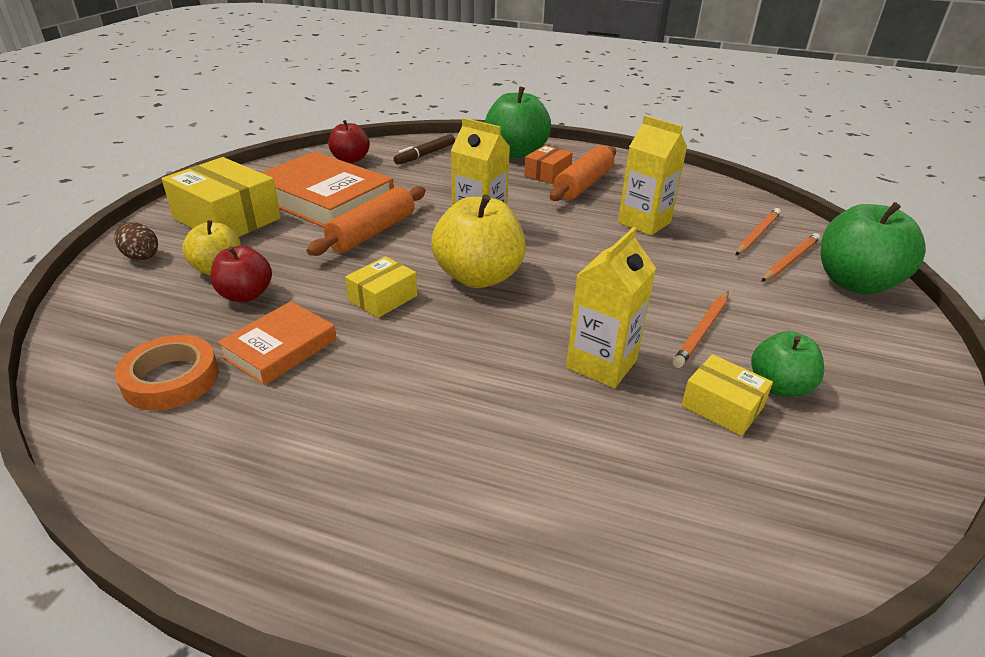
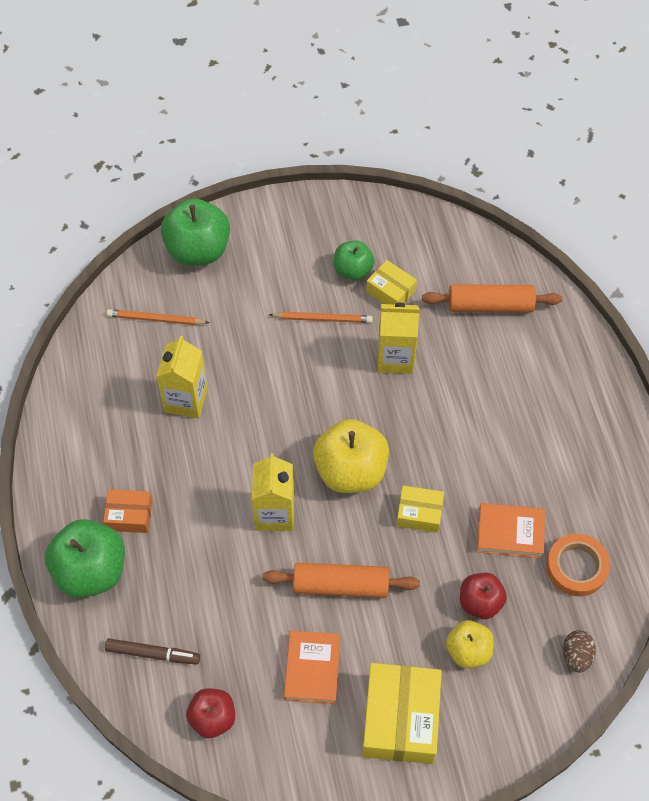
camera: 120 degrees left, 25 degrees up
brown egg [114,222,158,260] -> brown egg moved to [563,630,596,673]
orange book [261,151,394,228] -> orange book [284,631,340,704], size x0.57
orange rolling pin [550,146,616,201] -> orange rolling pin moved to [422,284,562,313]
yellow box [681,354,773,436] -> yellow box turned 60 degrees counterclockwise [366,260,417,304]
orange pencil [761,233,820,282] -> none

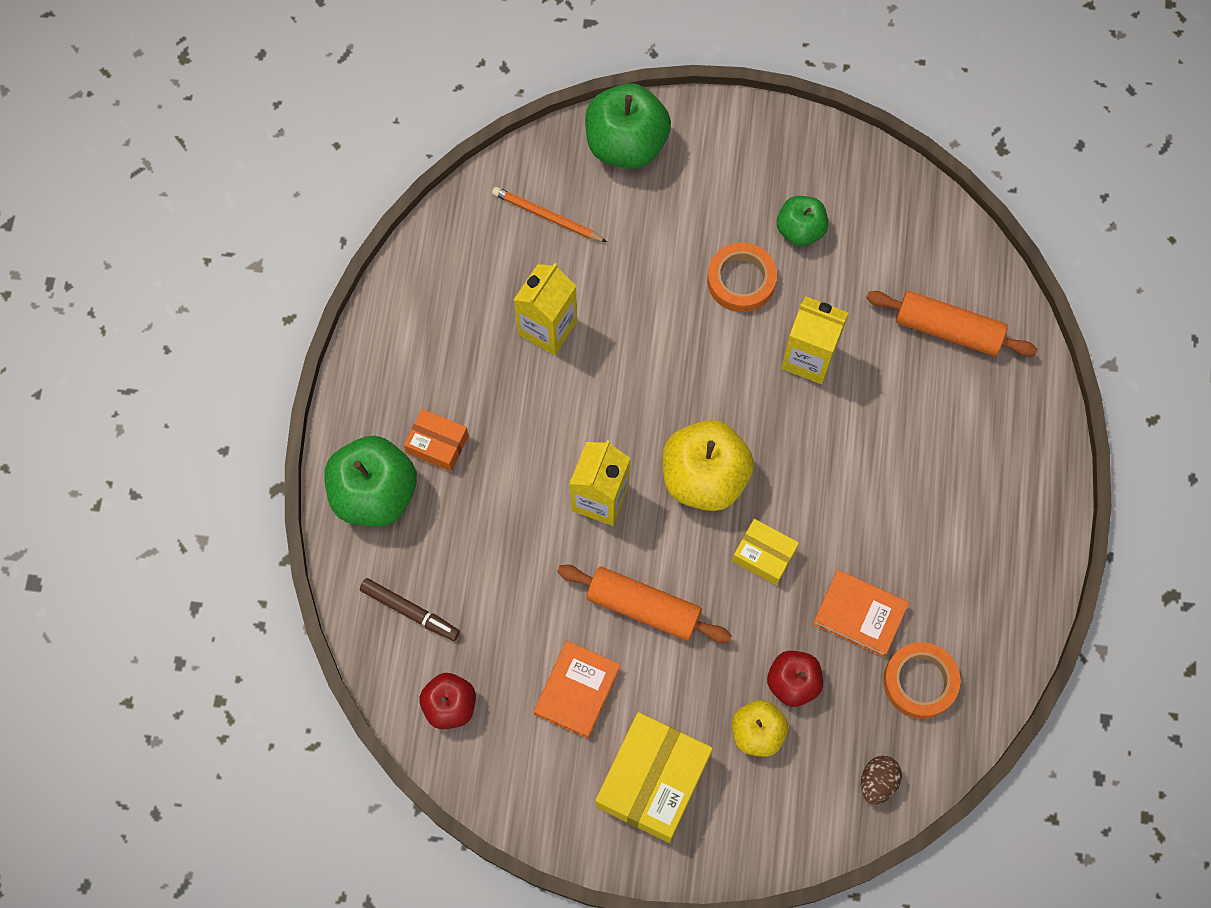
camera: 20 degrees right, 10 degrees up
orange pencil [269,312,373,323] -> orange tape [707,242,777,312]
yellow box [366,260,417,304] -> none

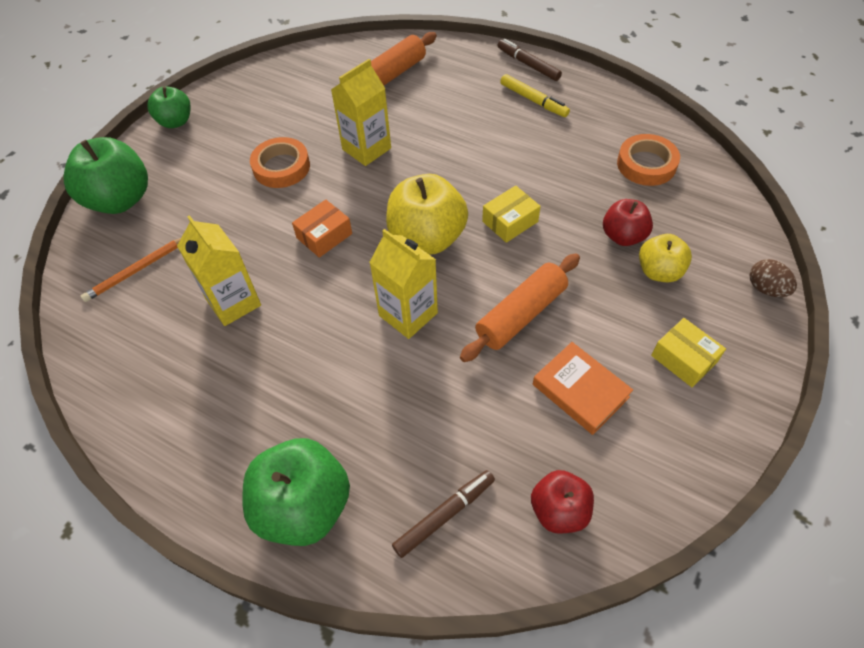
camera: 65 degrees left, 15 degrees down
orange box [404,409,469,472] -> orange box moved to [292,199,352,258]
yellow box [596,712,713,843] -> yellow box [651,318,726,387], size x0.55
green apple [777,196,828,246] -> green apple moved to [147,86,191,128]
orange book [813,570,909,657] -> none
brown egg [861,756,902,805] -> brown egg moved to [749,259,797,297]
none -> brown marker [498,39,562,81]
none -> yellow marker [500,74,570,117]

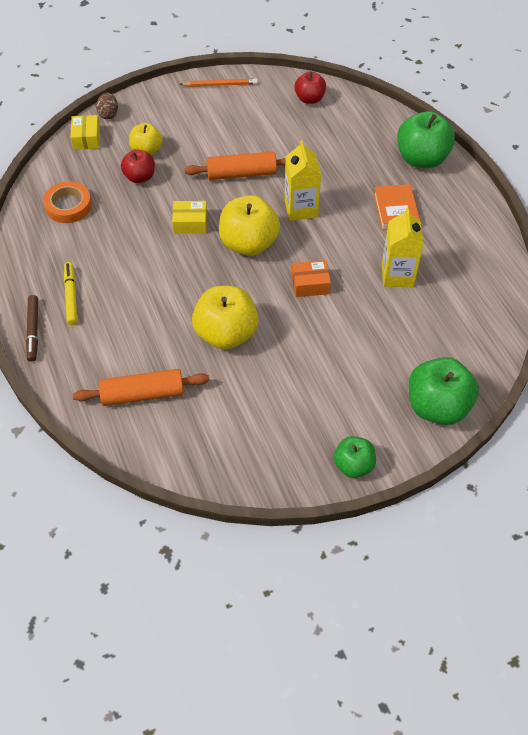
camera: 145 degrees left, 0 degrees up
orange pencil [81,238,181,302] -> orange pencil moved to [179,78,257,87]
orange tape [250,137,310,188] -> none
yellow carton [331,59,391,166] -> yellow apple [192,286,259,350]
brown marker [392,470,495,558] -> none
orange book [533,342,633,435] -> orange book moved to [374,184,420,230]
yellow box [651,318,726,387] -> yellow box moved to [70,115,100,150]

